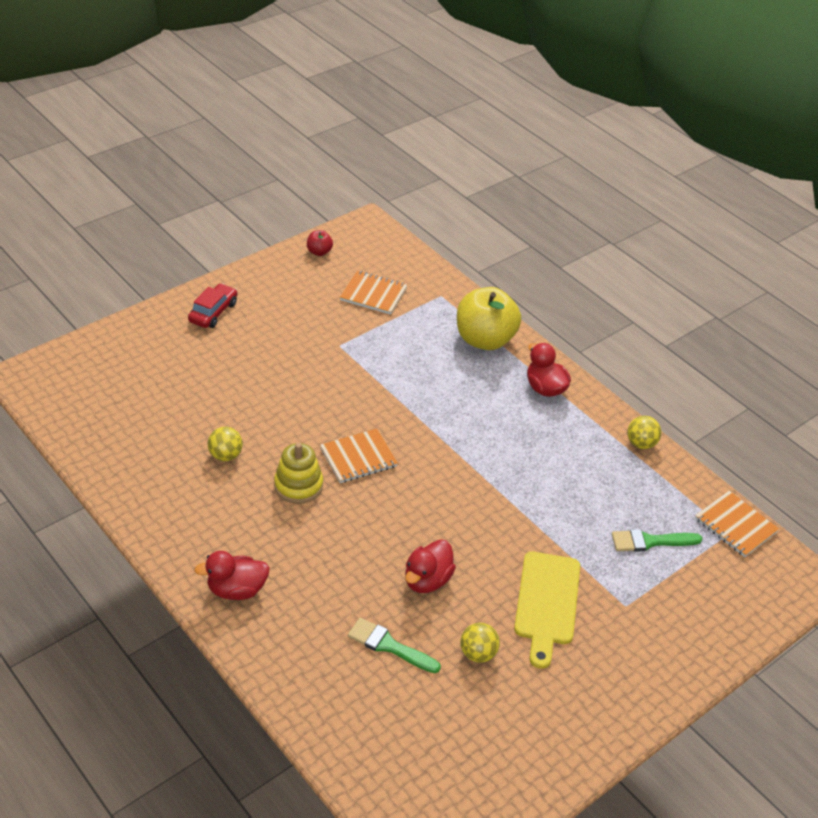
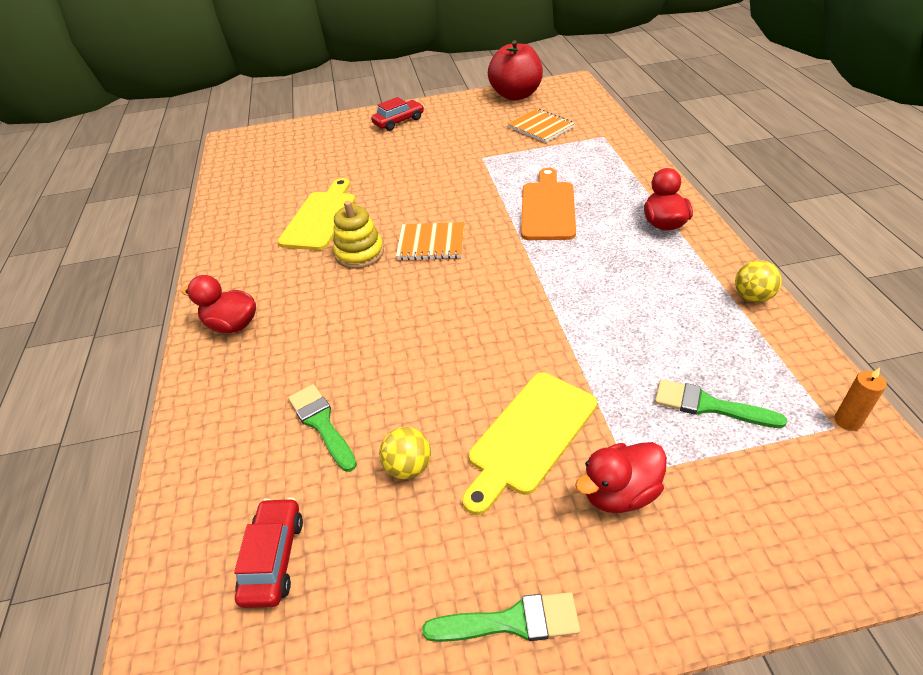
camera: 35 degrees right, 0 degrees up
yellow ball [208,427,243,461] -> yellow cutting board [278,178,355,250]
red apple [307,230,333,256] -> red apple [488,40,543,100], size x2.29
red duck [405,539,456,593] -> red duck moved to [575,442,667,513]
yellow apple [457,287,521,350] -> none
orange notebook [695,491,779,557] -> orange candle [835,367,887,431]
none -> red car [234,497,303,608]
none -> green brush [422,592,580,642]
none -> orange cutting board [521,168,576,240]

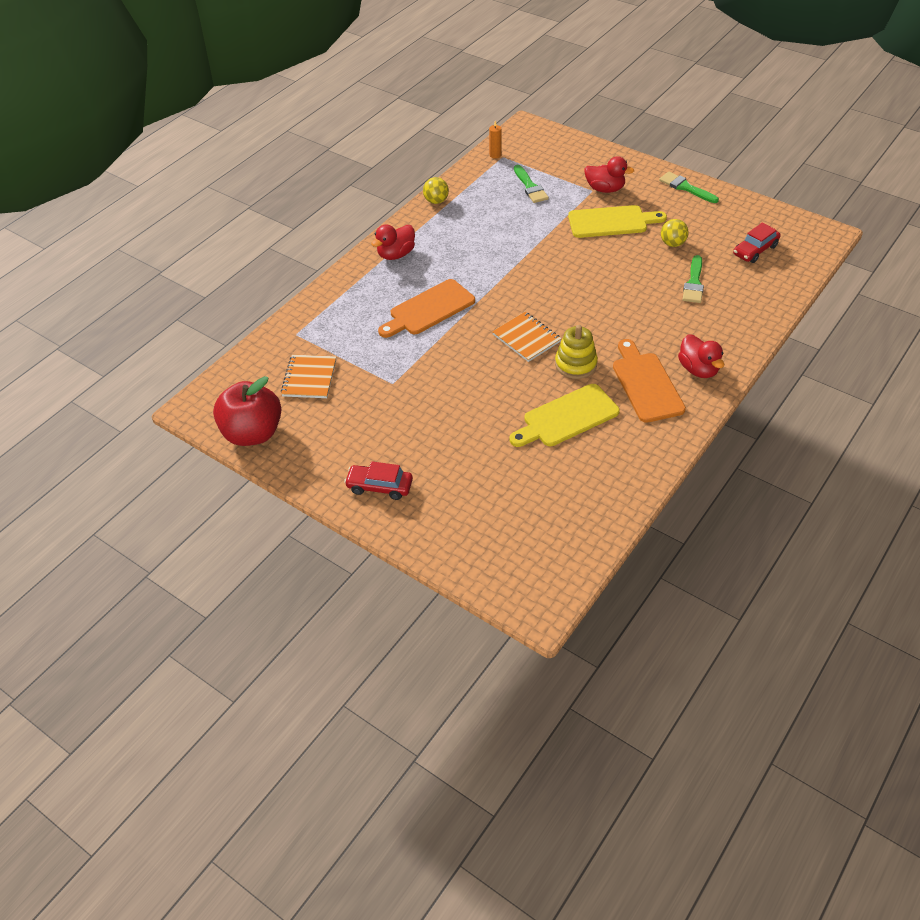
camera: 135 degrees left, 5 degrees up
none -> orange cutting board [613,339,686,423]

